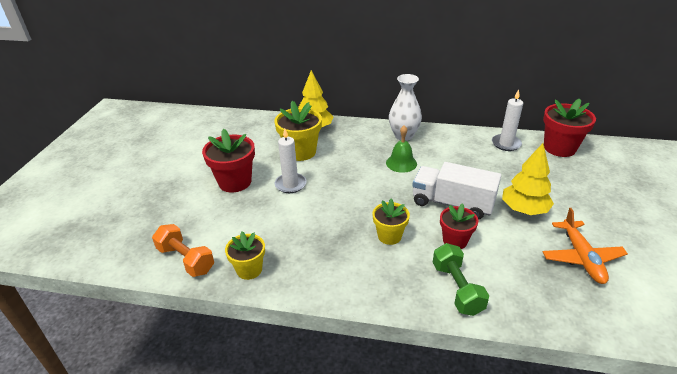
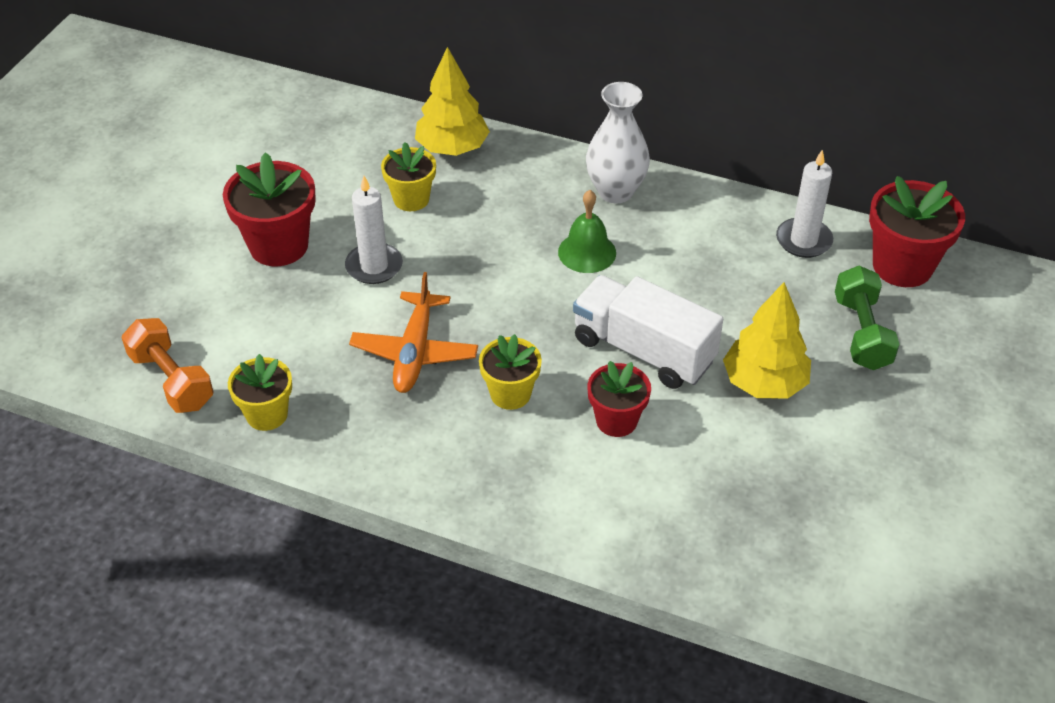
camera: 10 degrees right, 10 degrees up
yellow flower pot [274,101,322,161] -> yellow flower pot [381,142,436,211], size x0.63
green dumbbell [433,243,489,316] -> green dumbbell moved to [835,266,900,370]
orange plane [543,208,628,284] -> orange plane moved to [349,272,478,393]

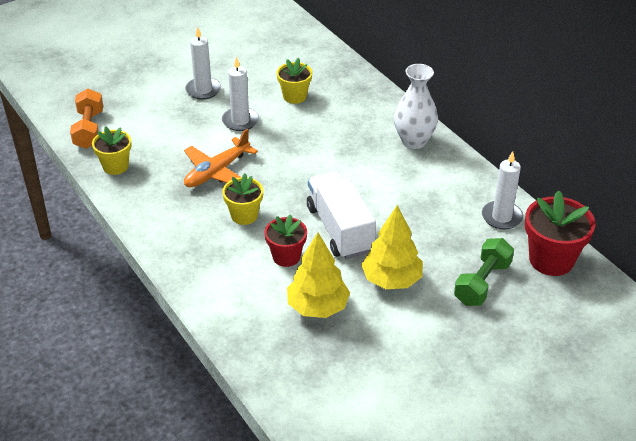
camera: 35 degrees right, 5 degrees down
red flower pot [223,152,316,266] -> white candle [185,27,221,100]
yellow tree [415,47,490,156] -> yellow tree moved to [287,233,350,318]
green bell [558,190,616,273] -> none

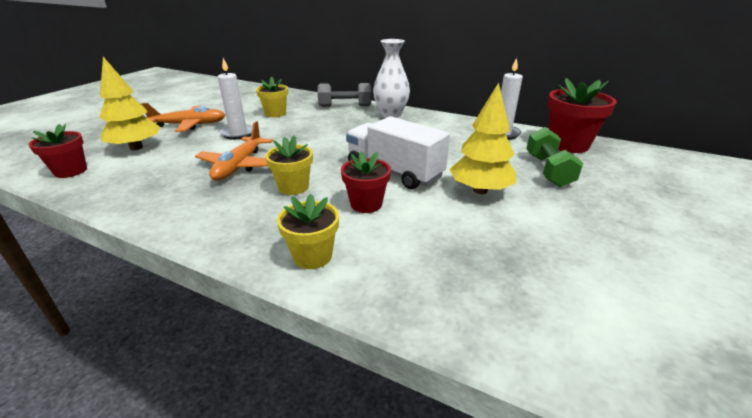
camera: 30 degrees left, 10 degrees down
orange dumbbell [70,88,103,149] -> red flower pot [29,124,87,178]
yellow flower pot [92,126,132,175] -> yellow flower pot moved to [277,194,339,269]
white candle [185,27,221,100] -> orange plane [141,103,225,132]
yellow tree [287,233,350,318] -> yellow tree moved to [99,57,161,150]
none -> grey dumbbell [318,83,371,107]

